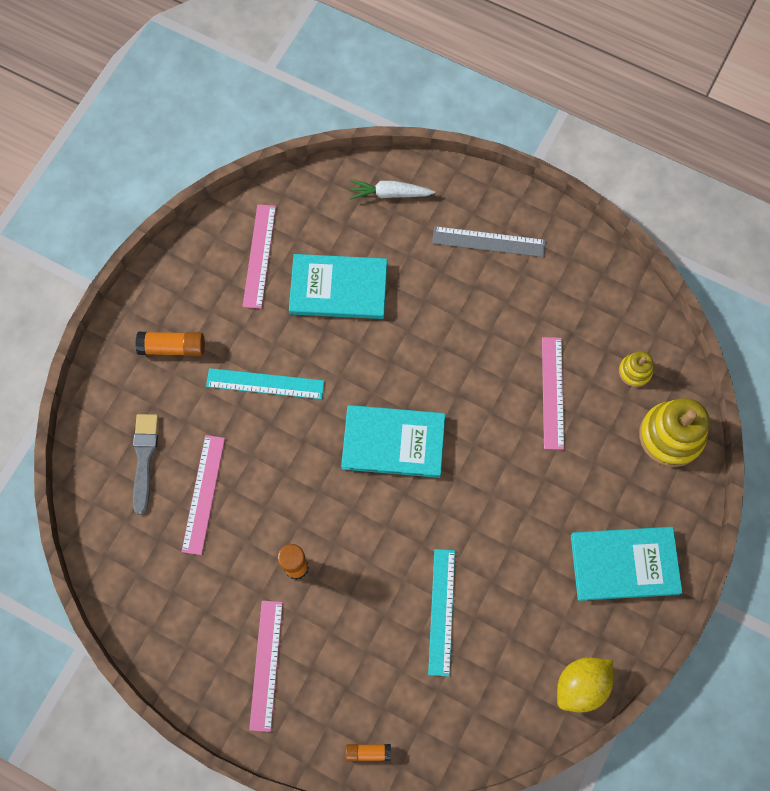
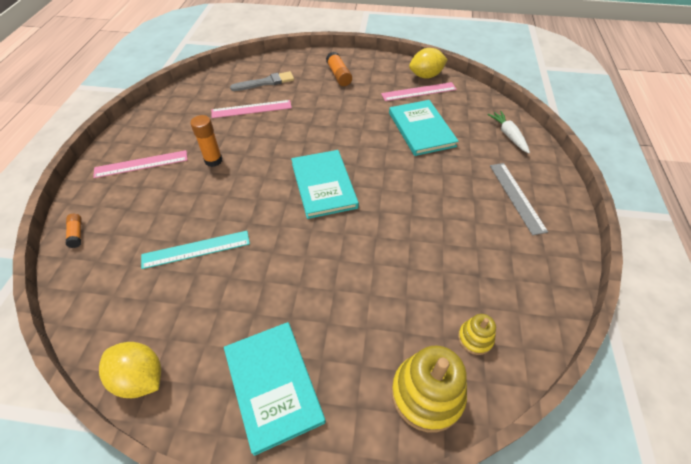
camera: 70 degrees right, 20 degrees down
turquoise ruler [206,368,324,399] -> none
pink ruler [542,337,564,450] -> none
none -> yellow lemon [409,48,447,79]

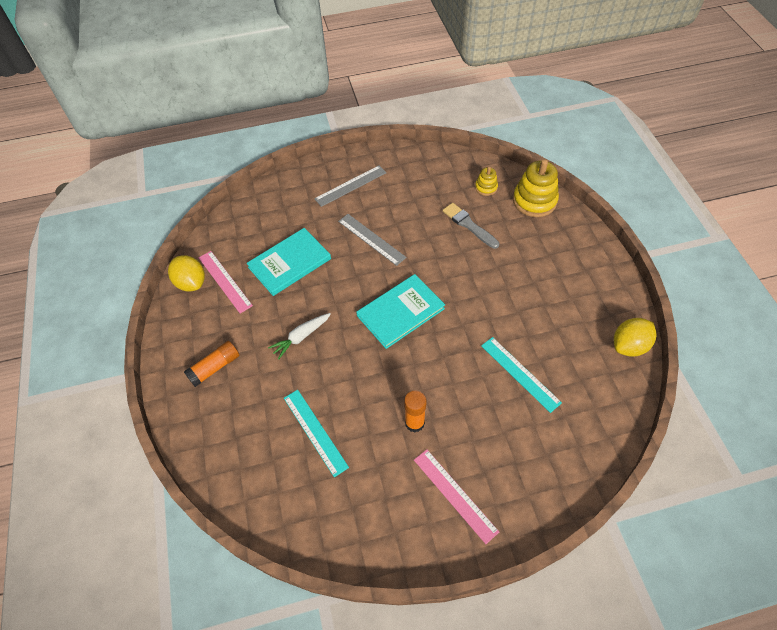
camera: 110 degrees left, 5 degrees up
orange glue stick [66,214,82,248] -> none
yellow lemon [99,342,161,398] -> yellow lemon turned 45 degrees clockwise [614,318,657,357]
pink ruler [211,100,292,118] -> turquoise ruler [284,390,349,477]
turquoise book [224,322,326,456] -> none
grey brush [230,71,294,91] -> grey brush moved to [443,203,499,249]
white carrot [487,111,530,153] -> white carrot moved to [268,313,331,360]
none -> grey ruler [338,214,407,266]

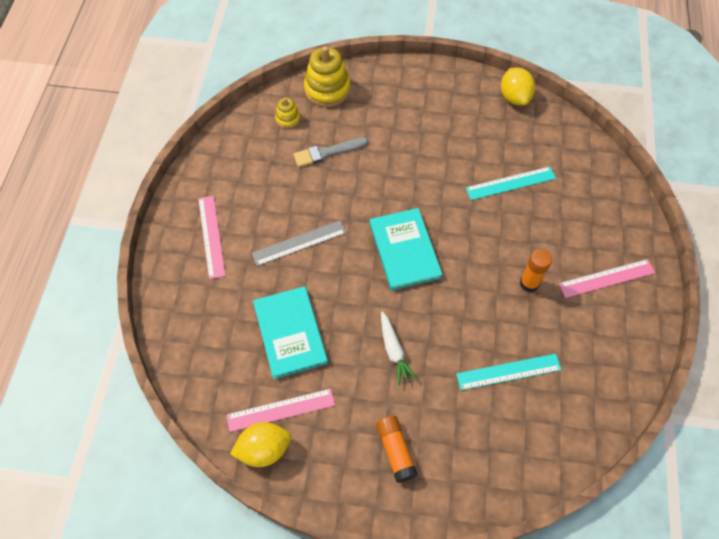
camera: 70 degrees left, 5 degrees up
grey ruler [314,165,386,207] -> pink ruler [198,196,226,279]

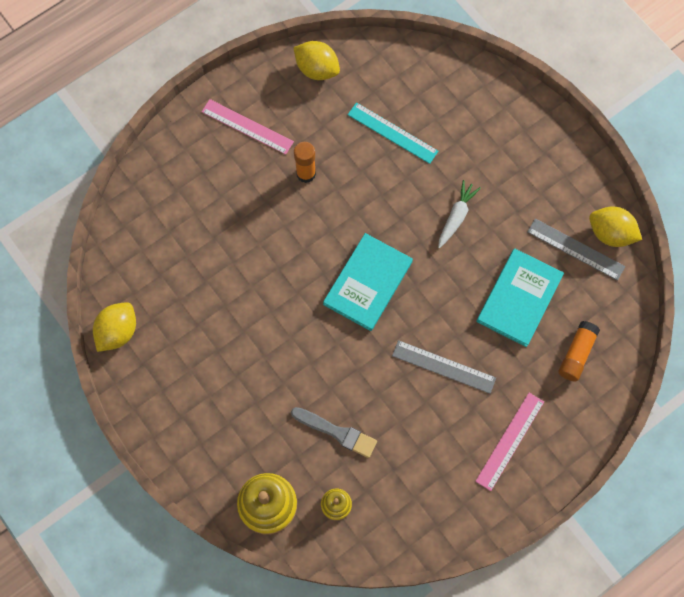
camera: 135 degrees left, 10 degrees up
pink ruler [227,389,335,432] -> grey ruler [527,218,625,281]
orange glue stick [376,416,418,483] -> orange glue stick moved to [558,321,600,382]
turquoise ruler [466,166,556,200] -> none
none -> yellow lemon [293,41,340,80]

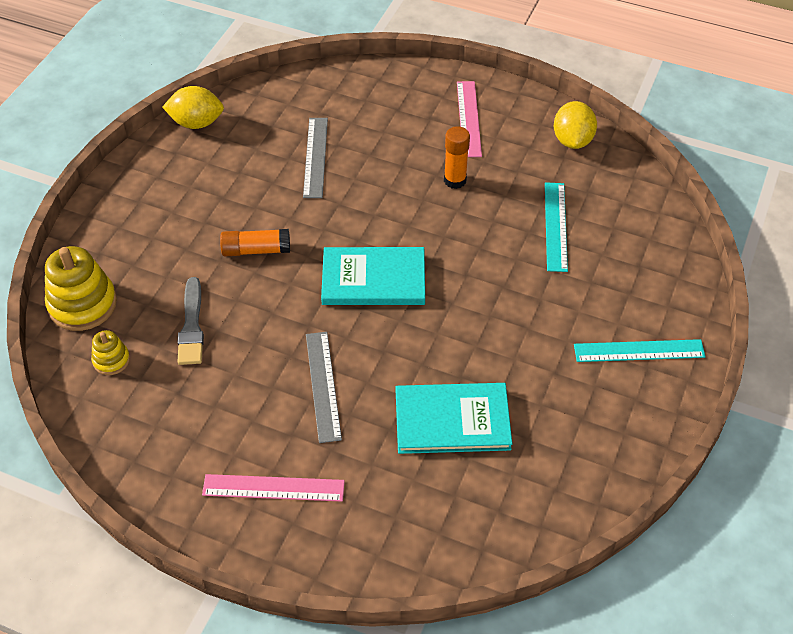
camera: 60 degrees right, 20 degrees down
white carrot [438,180,481,248] -> none
grey ruler [527,218,625,281] -> grey ruler moved to [303,118,328,198]
orange glue stick [558,321,600,382] -> orange glue stick moved to [220,229,290,256]
yellow lemon [589,207,642,247] -> none
none -> turquoise ruler [574,339,706,362]

